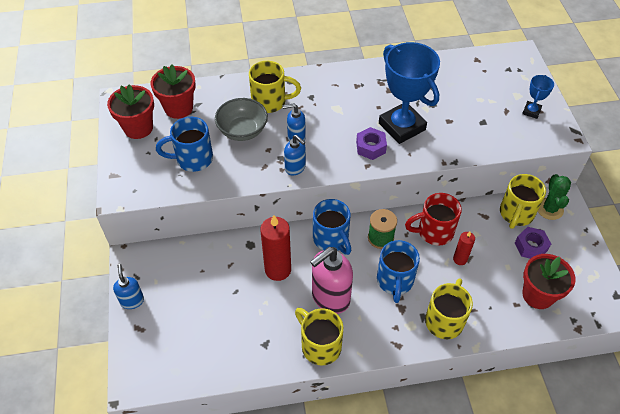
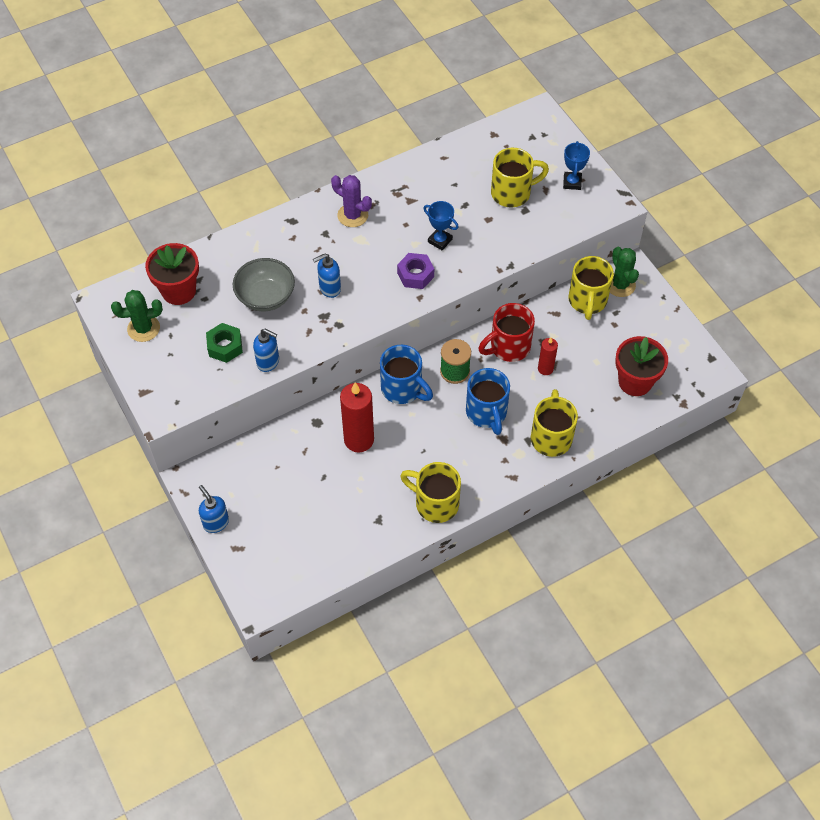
camera: 20 degrees left, 5 degrees up
red flower pot [107,84,154,139] -> green cactus [111,290,163,342]
blue mug [156,117,213,172] -> green nut [206,323,243,363]
yellow mug [249,61,301,113] -> yellow mug moved to [491,148,549,207]
blue soap dispenser [284,135,306,176] -> blue soap dispenser moved to [253,329,279,372]
pink soap dispenser [310,247,353,314] -> none
blue trophy [379,42,440,144] -> blue trophy [423,201,459,250], size x0.46
purple nut [515,227,551,259] -> none
none -> purple cactus [331,175,372,227]

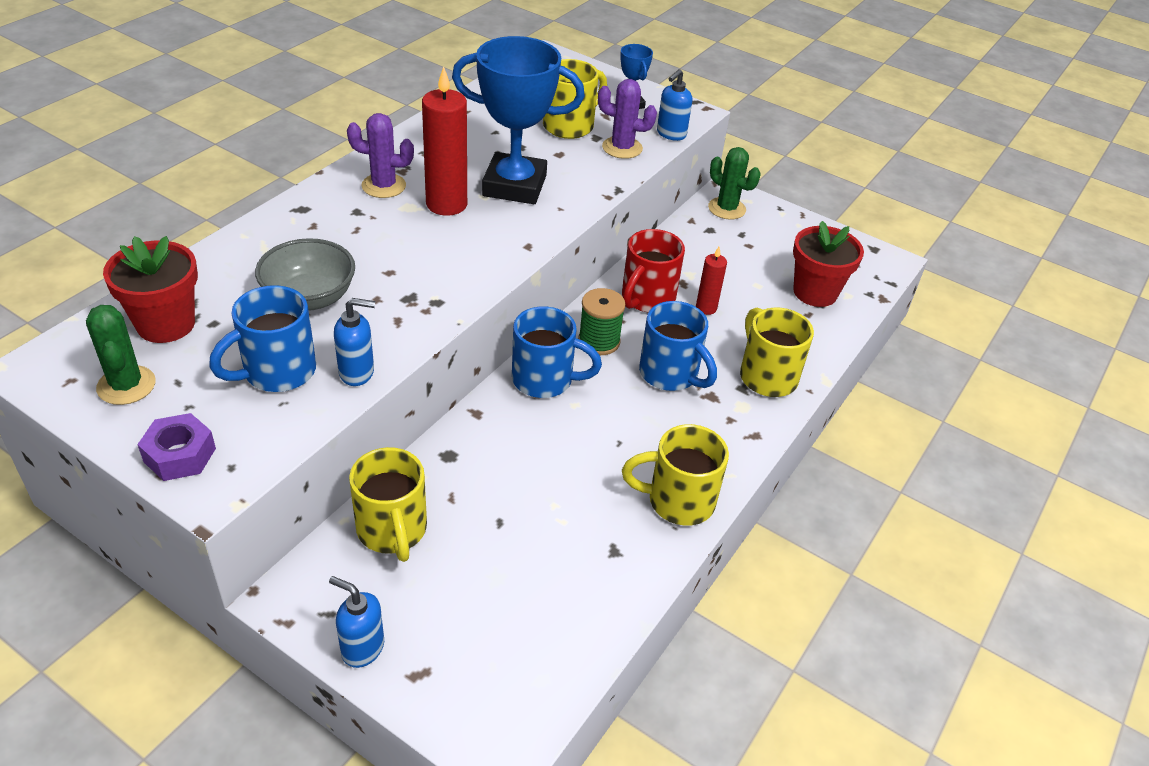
camera: 30 degrees left, 15 degrees down
green cactus [111,290,163,342] -> green cactus turned 75 degrees counterclockwise [86,305,156,405]
green nut [206,323,243,363] -> blue mug [209,285,316,392]
blue soap dispenser [313,253,341,298] -> blue soap dispenser moved to [657,69,692,141]
red candle [340,383,374,452] -> red candle moved to [422,66,467,216]
purple nut [397,253,434,289] -> purple nut moved to [137,413,216,481]
blue trophy [423,201,459,250] -> blue trophy [452,36,585,204], size x2.19
yellow mug [568,256,614,320] -> yellow mug moved to [349,447,427,562]
none -> purple cactus [598,79,657,159]

